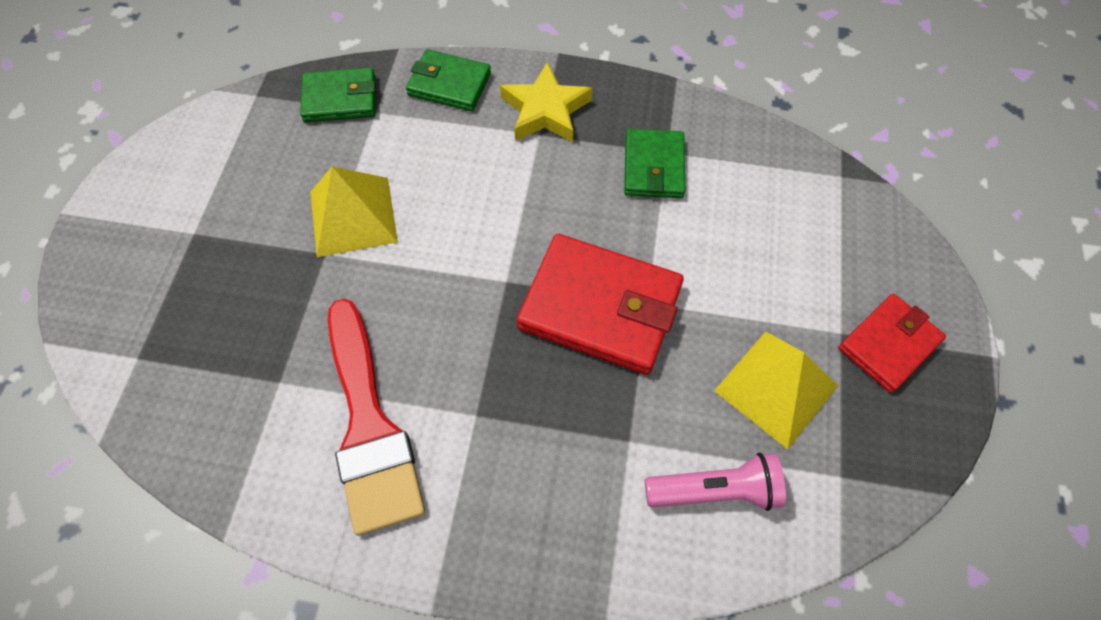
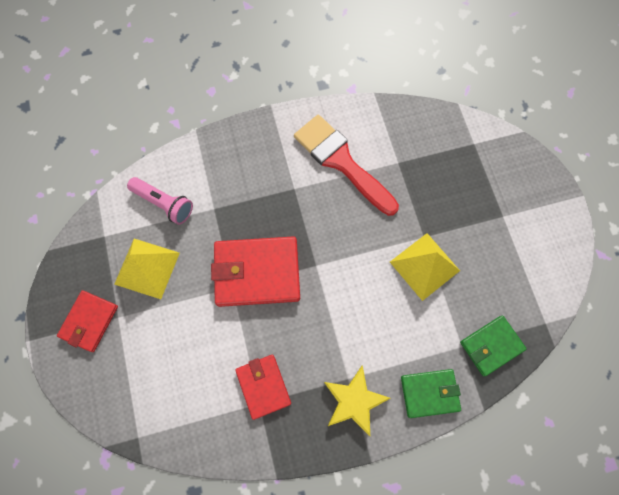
camera: 155 degrees right, 10 degrees up
green wallet [624,129,685,198] -> red wallet [235,354,291,420]
pink flashlight [645,453,786,511] -> pink flashlight turned 120 degrees counterclockwise [127,177,193,225]

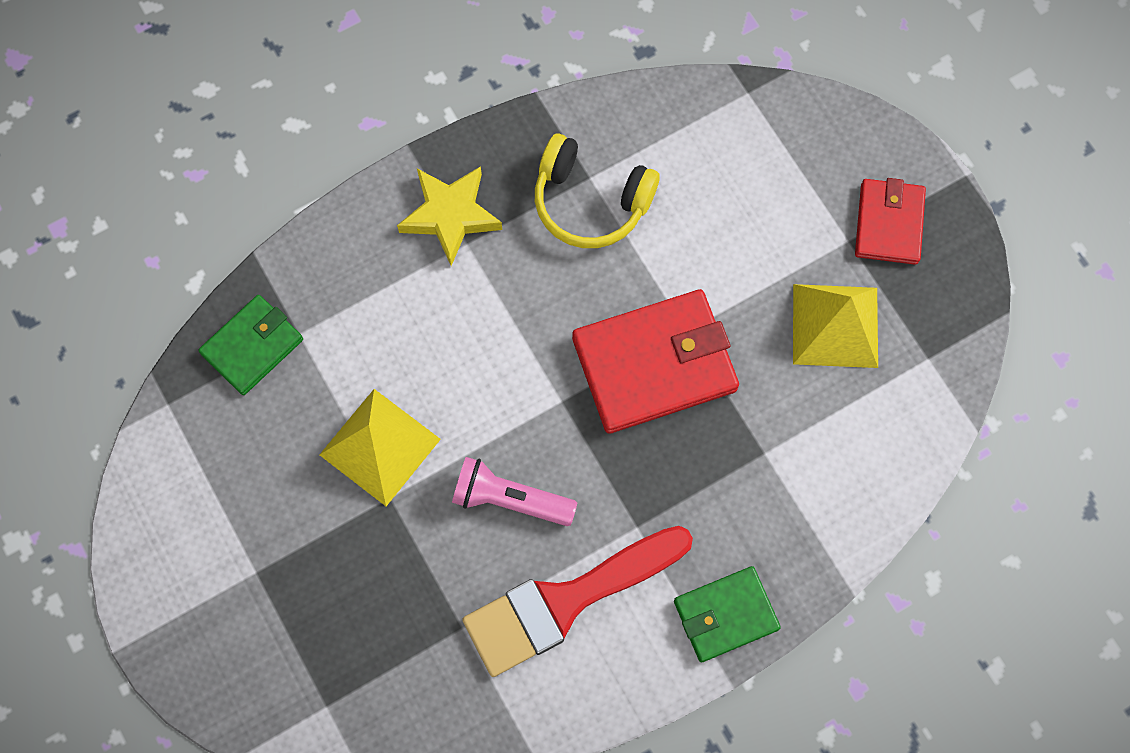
camera: 165 degrees right, 0 degrees up
pink flashlight [127,177,193,225] -> pink flashlight moved to [452,457,577,526]
red wallet [235,354,291,420] -> yellow headphones [535,133,660,248]
red brush [294,115,399,216] -> red brush turned 120 degrees clockwise [462,526,693,677]
green wallet [401,369,461,418] -> green wallet moved to [674,566,781,662]

